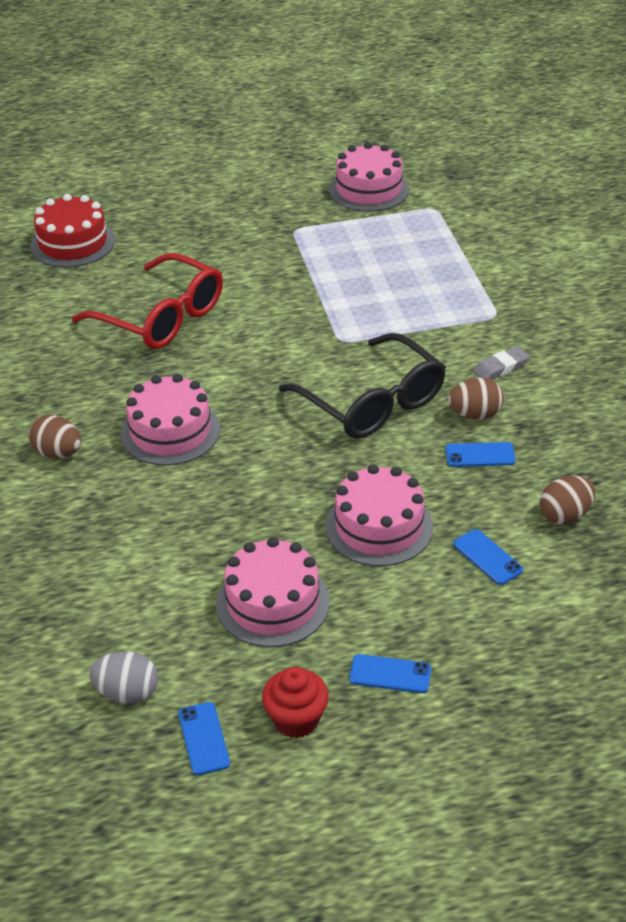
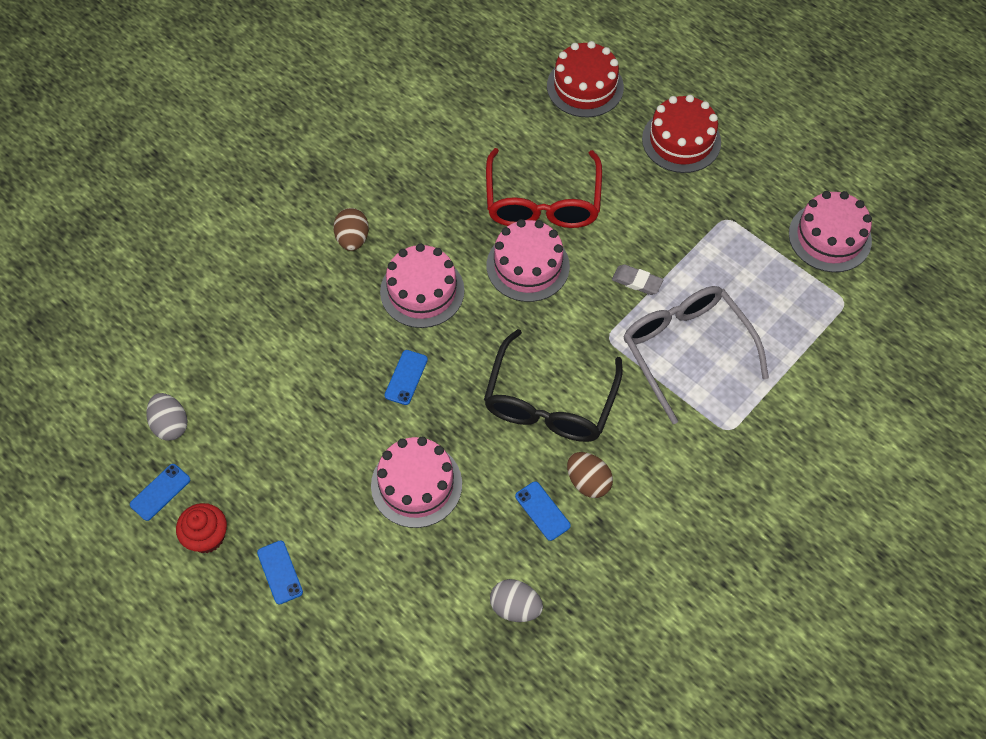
camera: 55 degrees right, 20 degrees up
pink cake [216,537,329,647] -> pink cake moved to [487,219,570,302]
blue phone [453,529,523,585] -> blue phone moved to [385,350,428,405]
grey eraser [474,346,530,380] -> grey eraser moved to [612,264,663,295]
brown egg [540,475,595,524] -> grey egg [490,579,543,622]
none -> grey glasses [623,286,769,424]
none -> red cake [642,95,721,173]

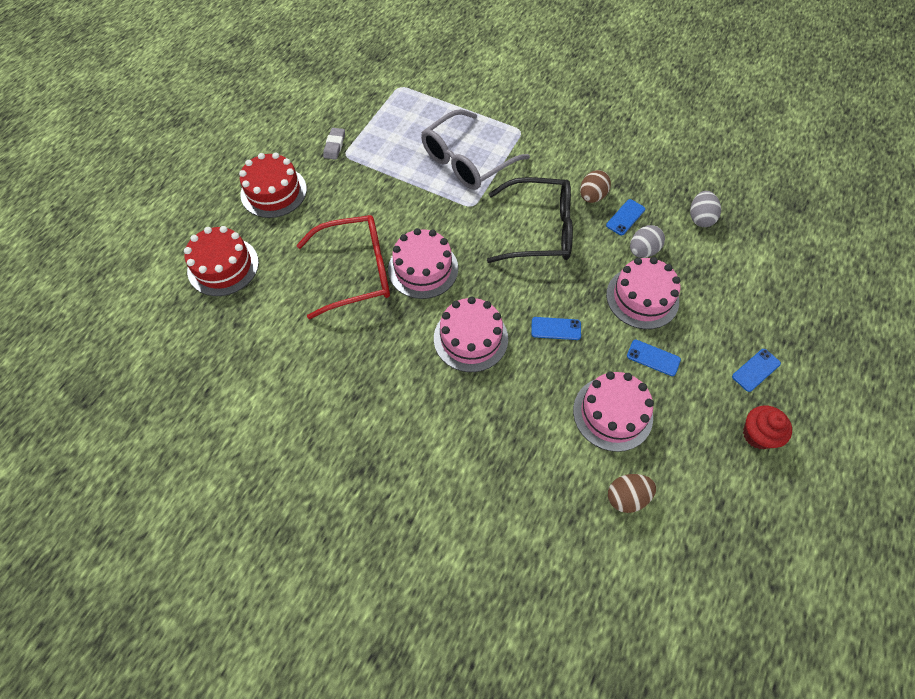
camera: 105 degrees left, 0 degrees up
blue phone [130,464,190,521] -> blue phone moved to [627,340,681,376]
grey egg [146,393,188,441] -> grey egg moved to [630,225,665,258]
brown egg [333,208,369,251] -> brown egg moved to [608,474,656,513]
grey eraser [612,264,663,295] -> grey eraser moved to [323,128,345,160]
pink cake [789,191,872,272] -> pink cake moved to [573,371,654,452]

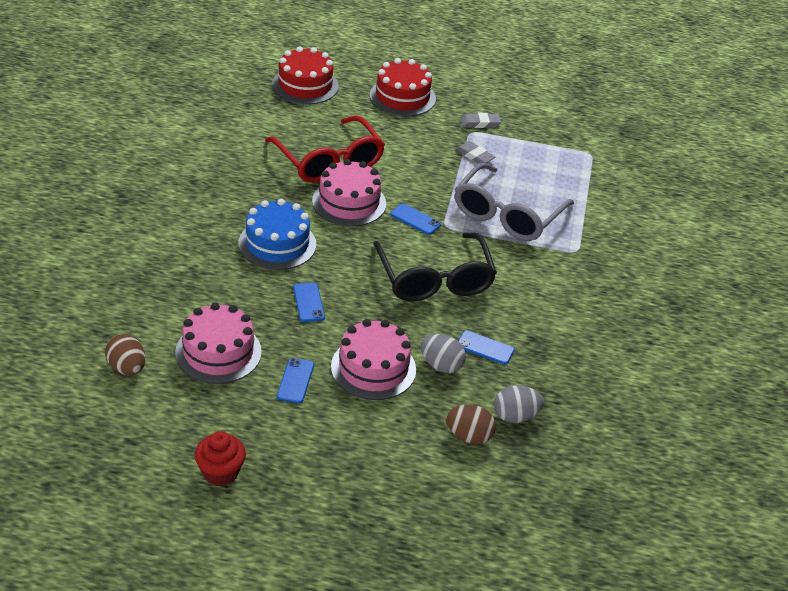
camera: 70 degrees right, 20 degrees down
grey glasses [421,109,530,190] -> grey glasses turned 90 degrees counterclockwise [455,163,574,241]
pink cake [434,297,508,372] -> blue cake [239,199,316,270]
brown egg [580,170,611,203] -> brown egg moved to [446,405,496,444]
blue phone [732,349,781,392] -> blue phone moved to [390,203,441,235]
none -> grey eraser [456,141,495,164]

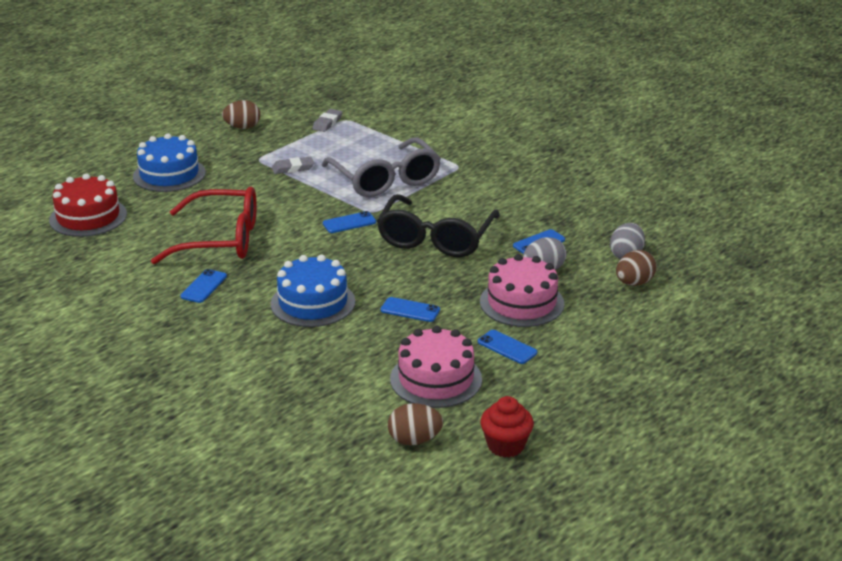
camera: 55 degrees left, 10 degrees down
red cupcake [195,431,246,486] -> red cupcake moved to [480,396,534,458]
pink cake [312,159,386,226] -> none
red cake [370,58,436,116] -> blue cake [133,133,206,192]
black glasses [373,233,497,301] -> black glasses turned 90 degrees clockwise [377,194,499,257]
grey eraser [460,113,501,128] -> grey eraser moved to [312,109,342,132]
none -> blue phone [180,269,227,303]
none -> brown egg [222,100,260,129]

